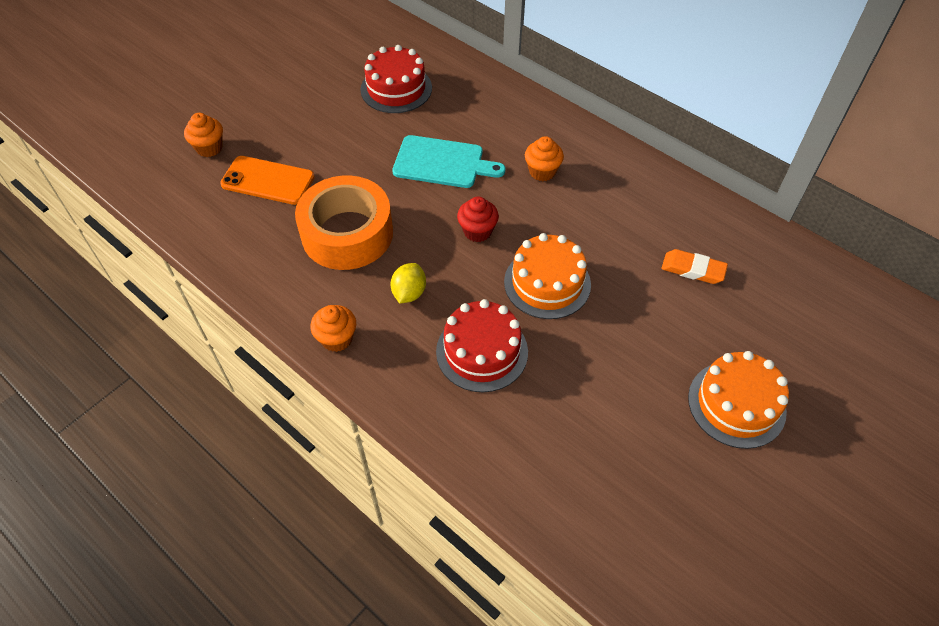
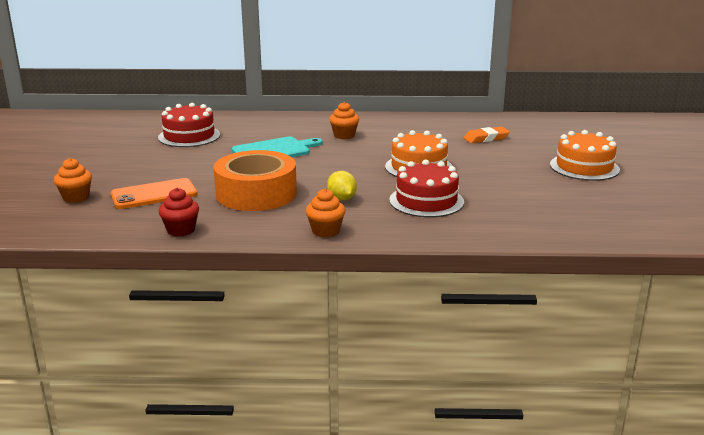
camera: 40 degrees left, 30 degrees down
red cupcake [457,196,499,242] -> red cupcake moved to [159,188,199,237]

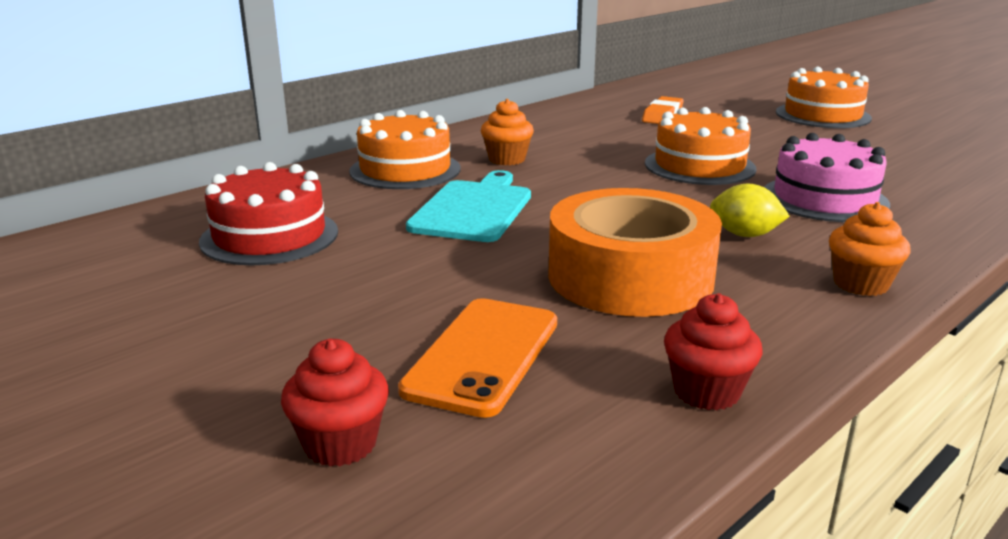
camera: 45 degrees left, 0 degrees up
orange cupcake [54,158,92,203] -> red cupcake [281,339,389,467]
red cake [389,159,464,217] -> pink cake [764,133,890,222]
none -> orange cake [349,110,461,189]

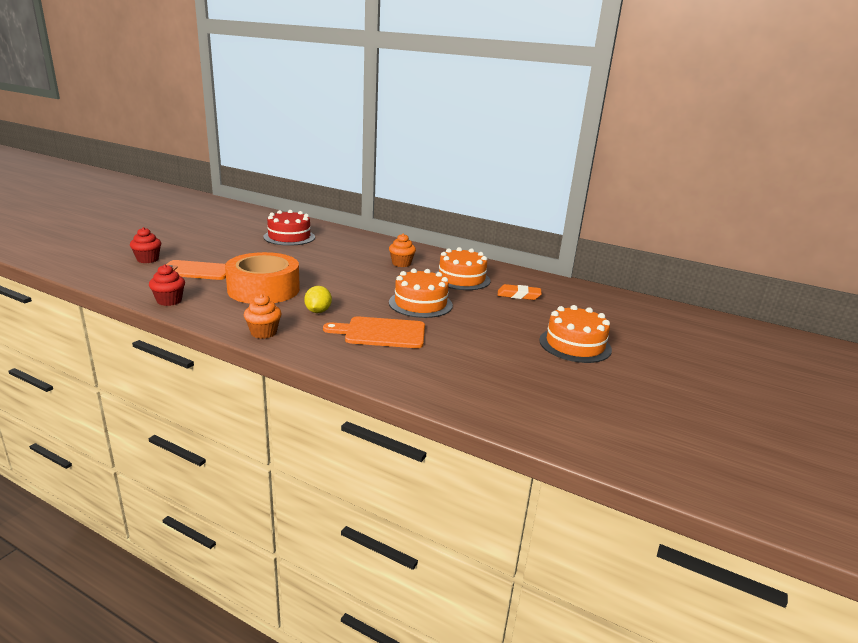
camera: 70 degrees right, 0 degrees up
orange cake [349,110,461,189] -> orange cake moved to [435,247,491,290]
turquoise cutting board [406,170,531,242] -> none
pink cake [764,133,890,222] -> orange cutting board [323,316,425,348]

